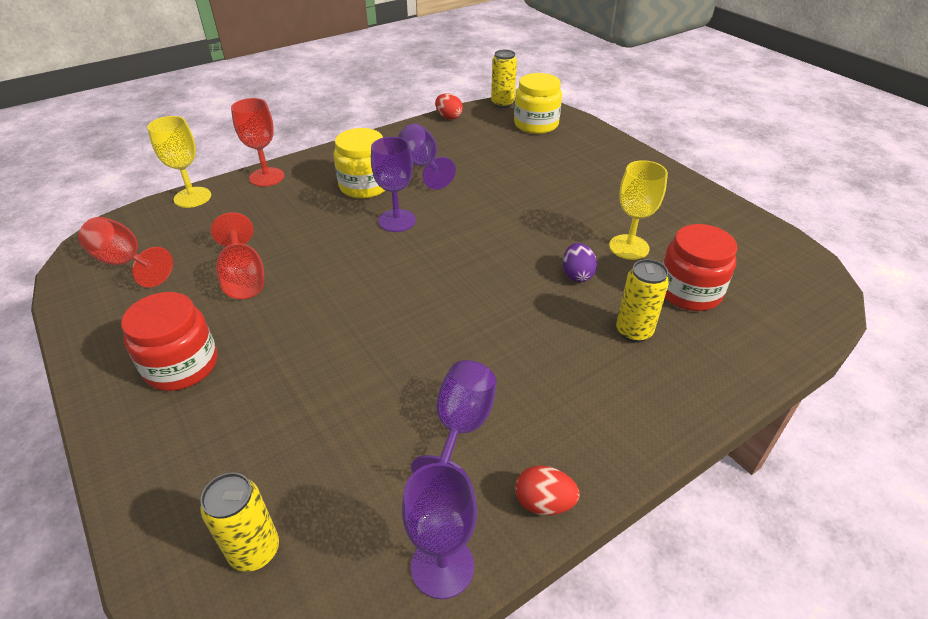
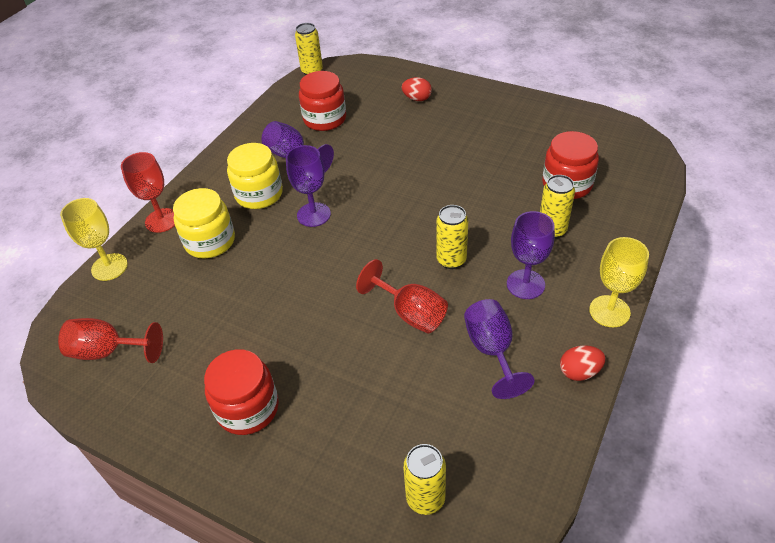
camera: 25 degrees left, 5 degrees up
red goblet [211,212,264,299] -> red goblet moved to [356,259,448,334]
purple goblet [402,463,477,599] -> purple goblet moved to [507,211,555,299]
red egg [435,93,463,120] -> red egg moved to [402,77,432,101]
yellow jar [514,73,562,134] -> yellow jar moved to [173,188,235,258]
purple egg [563,243,597,282] -> none
yellow goblet [609,160,668,260] -> yellow goblet moved to [589,237,649,327]
none -> red jar [299,71,346,131]
none -> yellow can [436,205,468,269]

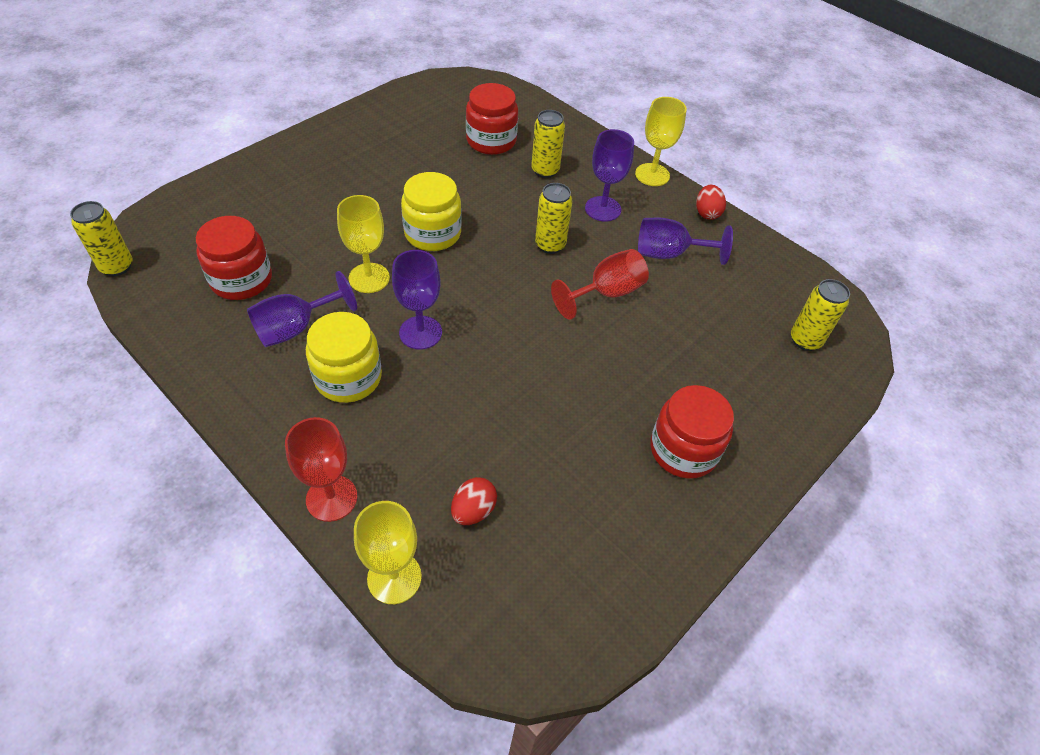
camera: 80 degrees left, 5 degrees up
red goblet [58,318,163,363] -> none
yellow jar [173,188,235,258] -> yellow jar moved to [401,172,462,251]
red egg [402,77,432,101] -> red egg moved to [451,477,497,525]
none -> yellow goblet [337,195,390,293]

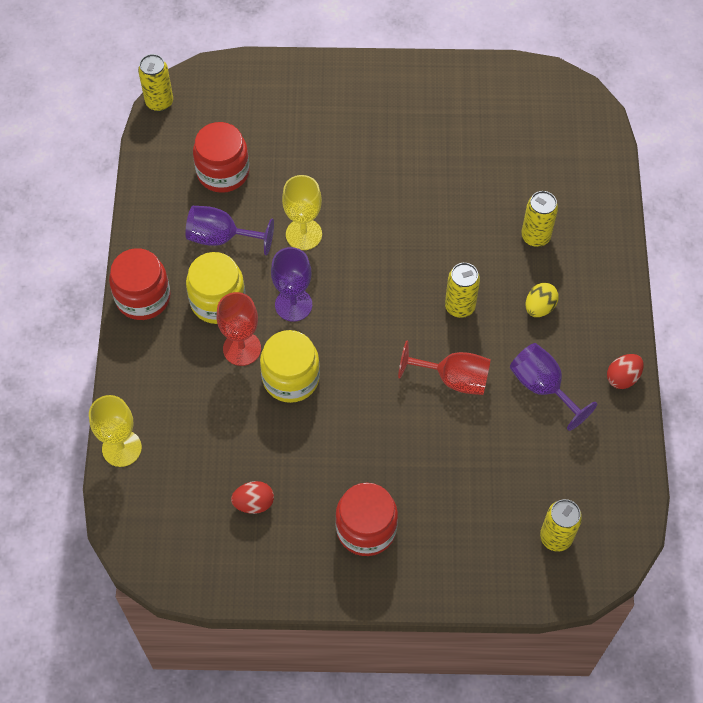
camera: 50 degrees right, 10 degrees up
red goblet [285,417,357,522] -> red goblet moved to [217,292,261,366]
yellow jar [401,172,462,251] -> yellow jar moved to [260,330,320,403]
red egg [451,477,497,525] -> red egg moved to [231,481,274,514]
red jar [466,83,518,155] -> red jar moved to [109,248,171,320]
purple goblet [585,129,634,221] -> yellow egg [526,283,559,317]
yellow goblet [635,97,687,186] -> none

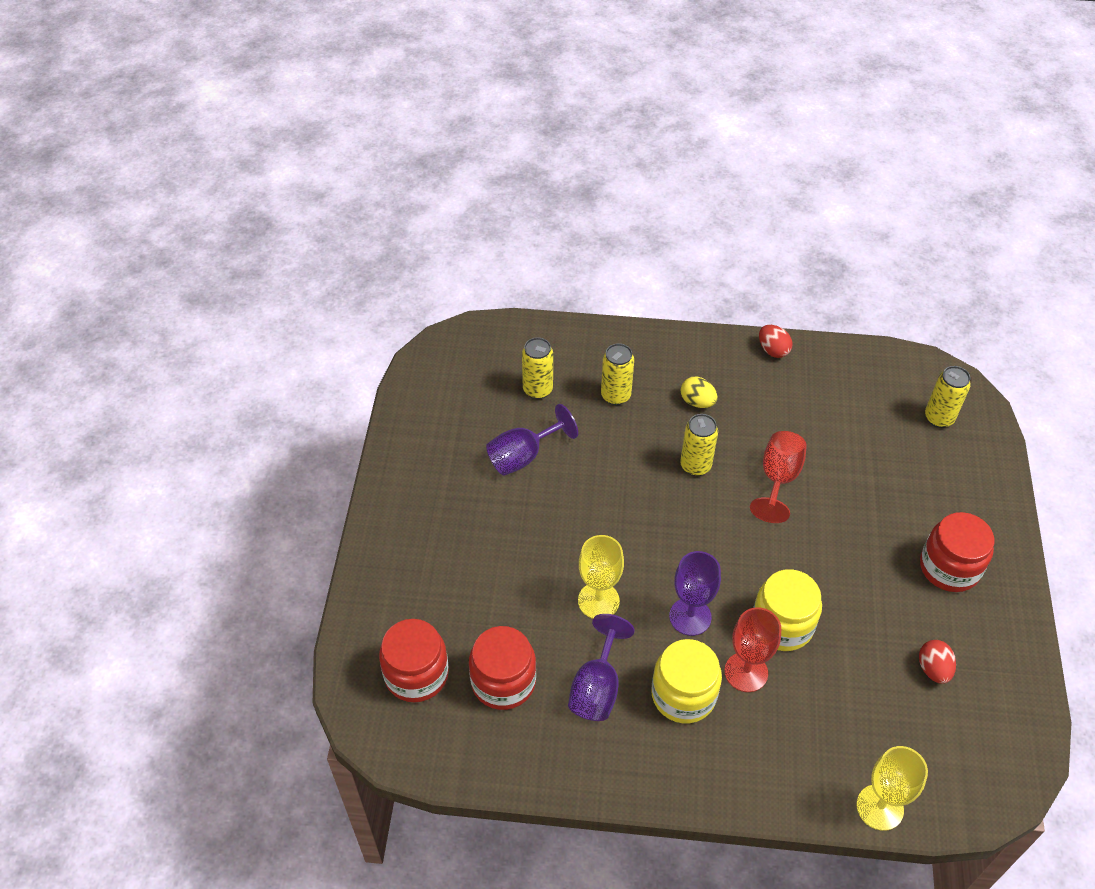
camera: 85 degrees left, 10 degrees down
red jar [109,248,171,320] -> red jar moved to [379,619,449,702]
yellow can [138,54,173,112] -> yellow can moved to [522,337,553,399]
purple goblet [510,343,597,431] -> purple goblet moved to [486,404,578,476]

